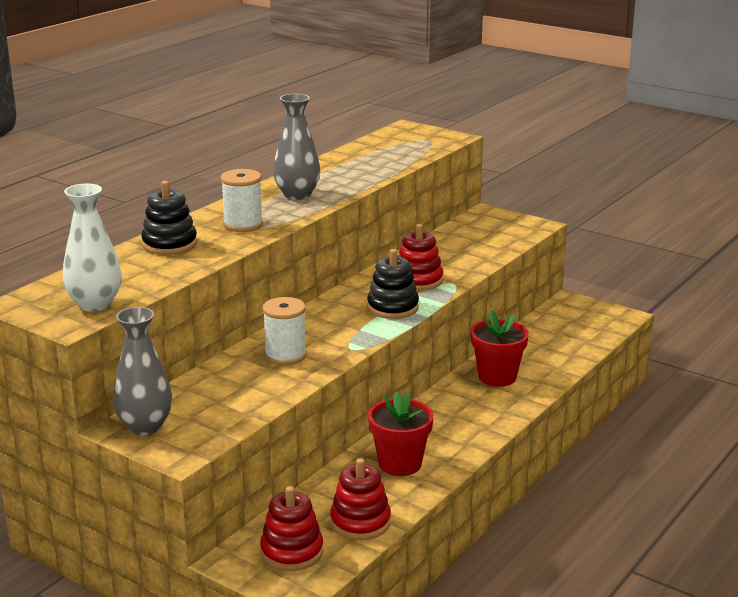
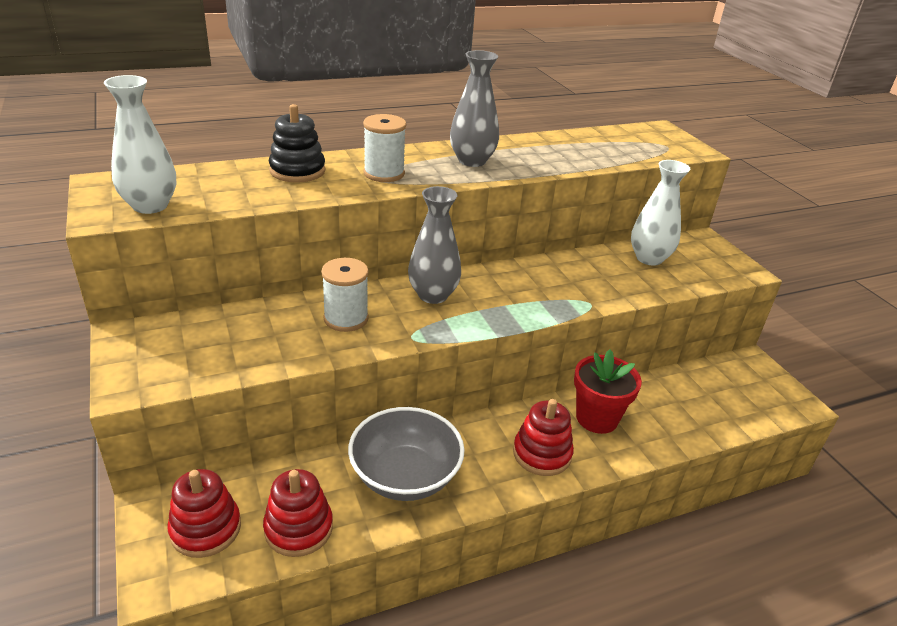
camera: 30 degrees right, 10 degrees up
grey vase [113,307,172,435] -> grey vase moved to [408,186,461,304]
black stacking toy [367,249,419,319] -> none
red flower pot [368,391,434,476] -> grey bowl [348,407,465,501]
red stacking toy [399,224,443,291] -> red stacking toy moved to [513,399,574,476]
none -> white vase [631,160,690,266]

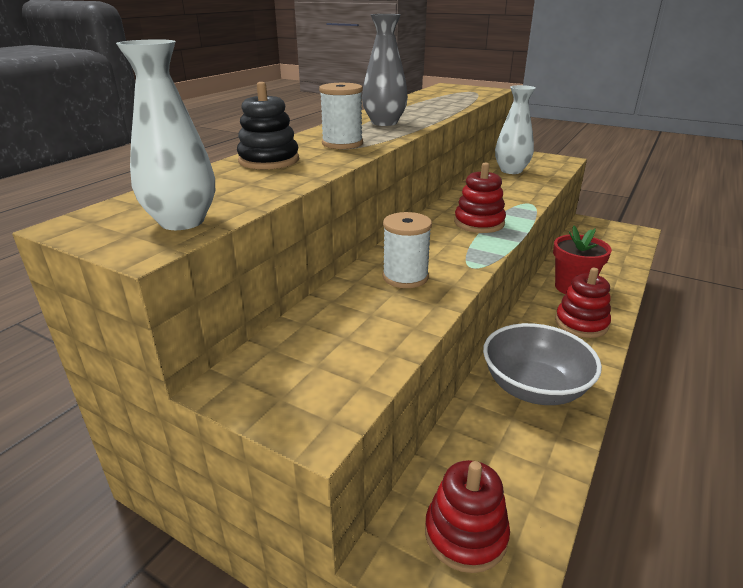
camera: 35 degrees left, 5 degrees down
red stacking toy [263,469,333,557] -> red stacking toy moved to [454,162,506,233]
grey vase [408,186,461,304] -> none

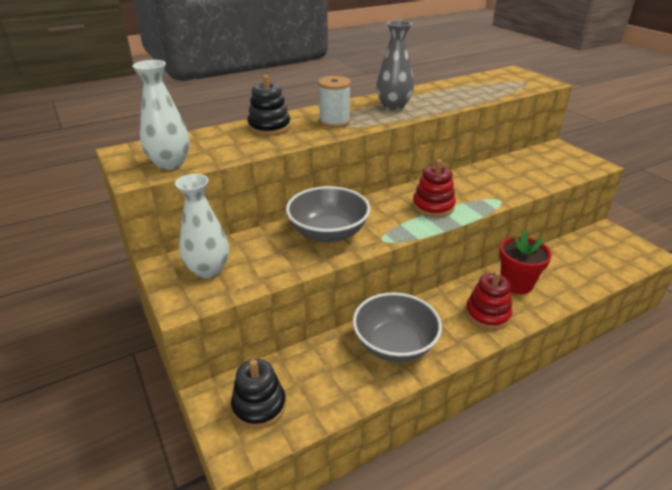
camera: 30 degrees right, 5 degrees up
white spool [382,212,432,288] -> grey bowl [286,186,370,243]
red stacking toy [425,460,510,573] -> black stacking toy [231,359,286,429]
white vase [495,85,535,174] -> white vase moved to [175,174,229,278]

